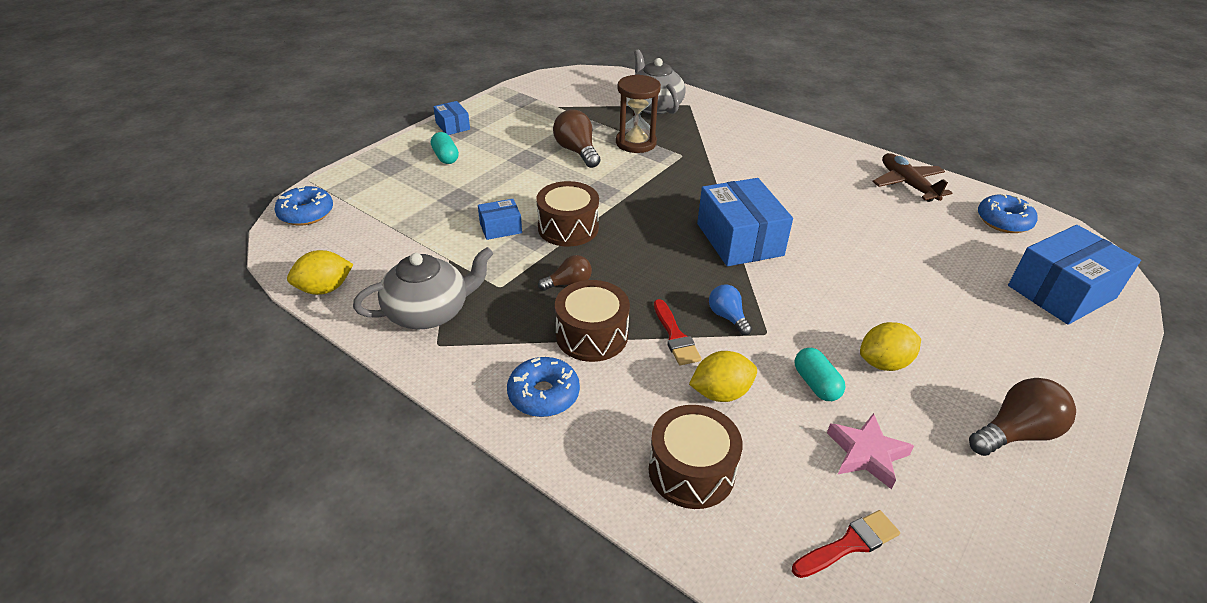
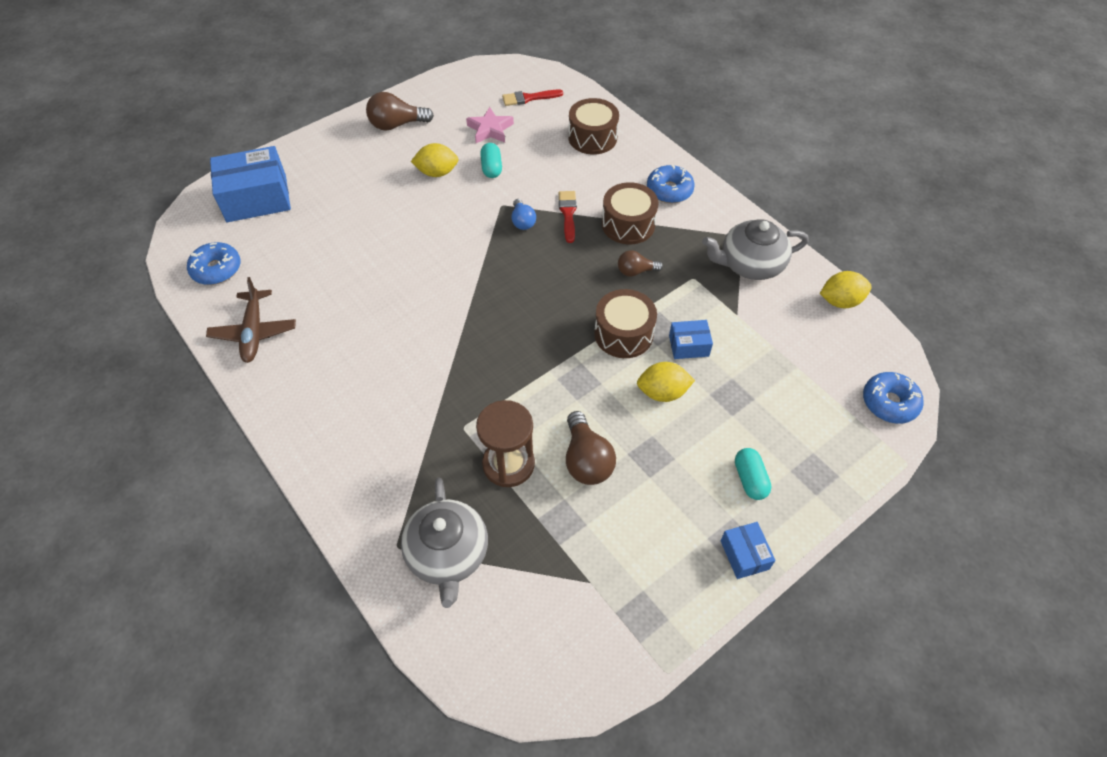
camera: 165 degrees left, 15 degrees up
yellow lemon [689,351,757,402] -> yellow lemon moved to [637,362,695,402]
blue box [697,178,793,266] -> none

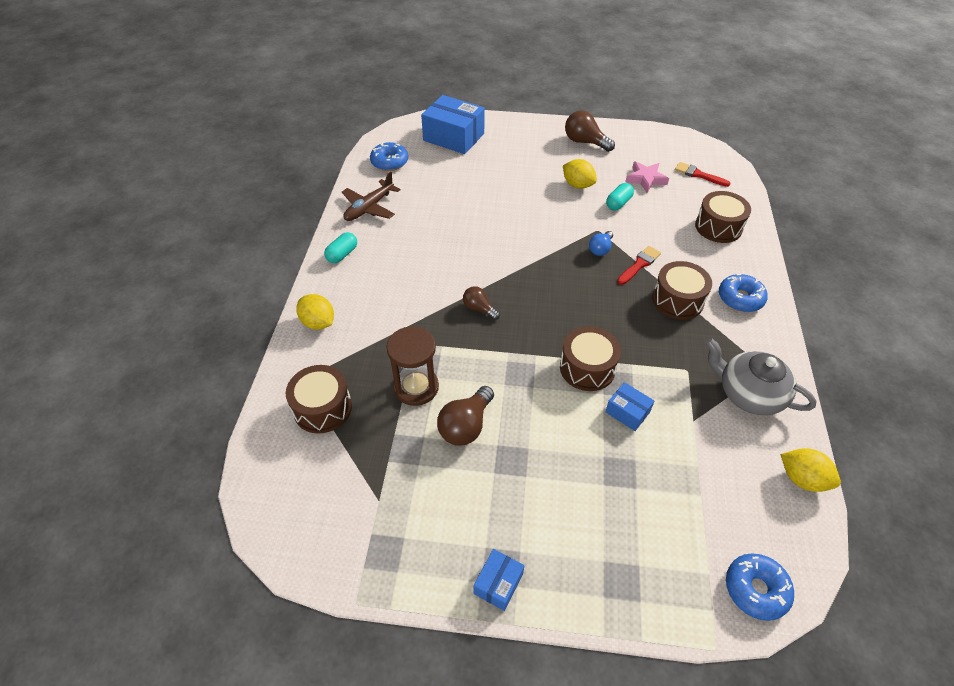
camera: 45 degrees right, 5 degrees down
grey teapot [401,477,488,608] -> brown drum [286,365,352,434]
brown light bulb [618,250,663,277] -> brown light bulb moved to [463,286,500,320]
yellow lemon [637,362,695,402] -> yellow lemon moved to [296,294,334,330]
turquoise capsule [735,448,772,500] -> turquoise capsule moved to [324,232,357,263]

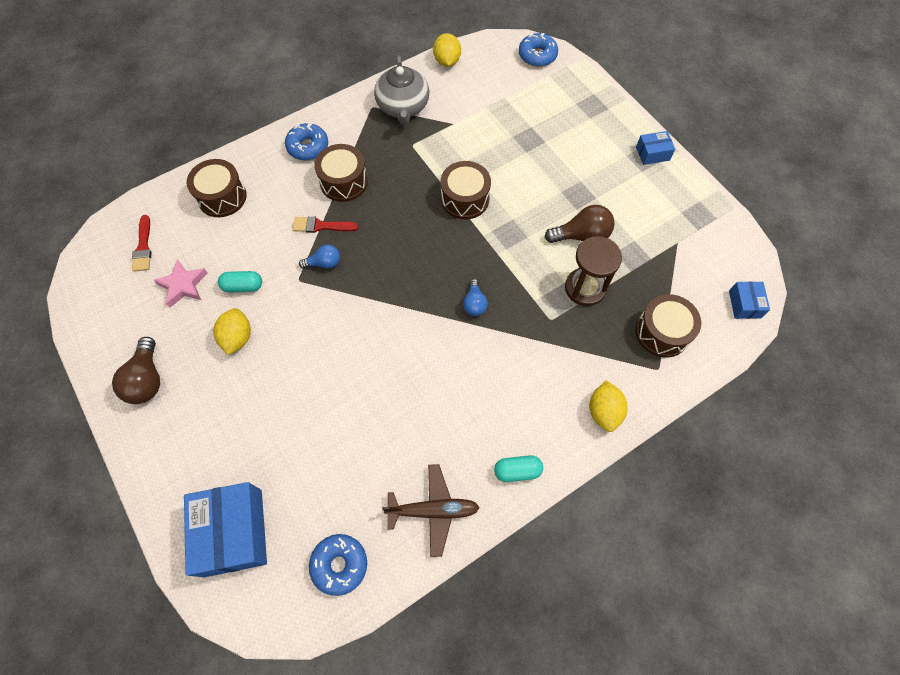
camera: 130 degrees left, 15 degrees up
brown light bulb [463,286,500,320] -> blue light bulb [463,279,488,316]
blue box [605,382,654,431] -> blue box moved to [729,281,770,319]

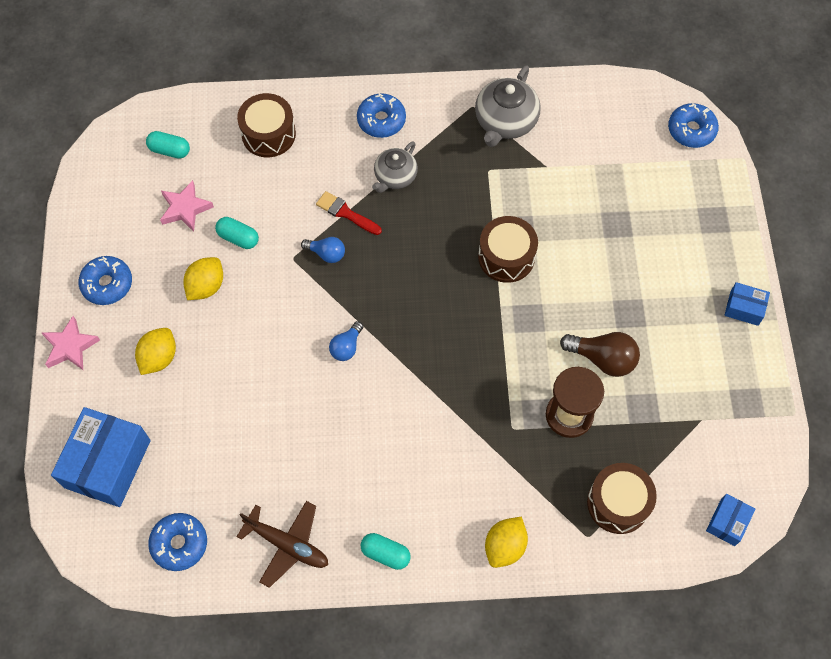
camera: 30 degrees right, 0 degrees up
brown light bulb [112,337,160,404] -> blue donut [79,256,132,305]
red brush [132,215,152,272] -> turquoise capsule [146,131,190,159]
brown drum [314,144,368,202] -> grey teapot [372,141,418,193]
yellow lemon [433,33,461,67] -> yellow lemon moved to [135,328,176,375]
blue light bulb [463,279,488,316] -> blue light bulb moved to [329,321,363,361]
none -> pink star [41,316,100,370]

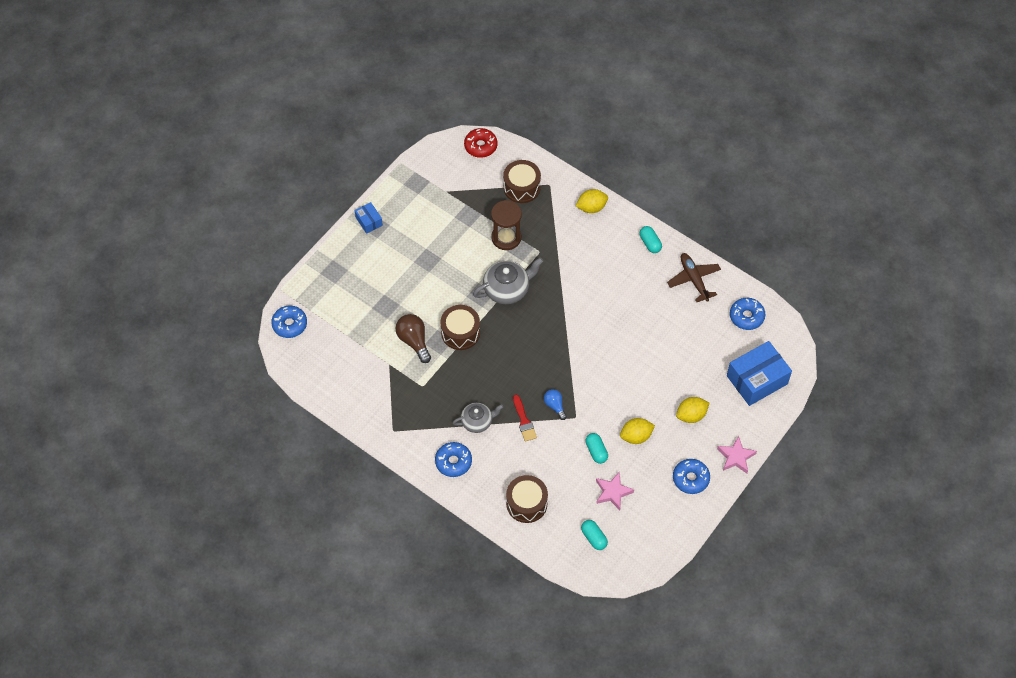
camera: 140 degrees left, 5 degrees down
blue light bulb [329,321,363,361] -> none
grey teapot [475,65,541,147] -> grey teapot moved to [473,257,543,304]
brown light bulb [560,332,640,377] -> brown light bulb moved to [395,314,431,363]
blue box [706,494,755,546] -> red donut [464,128,498,158]

